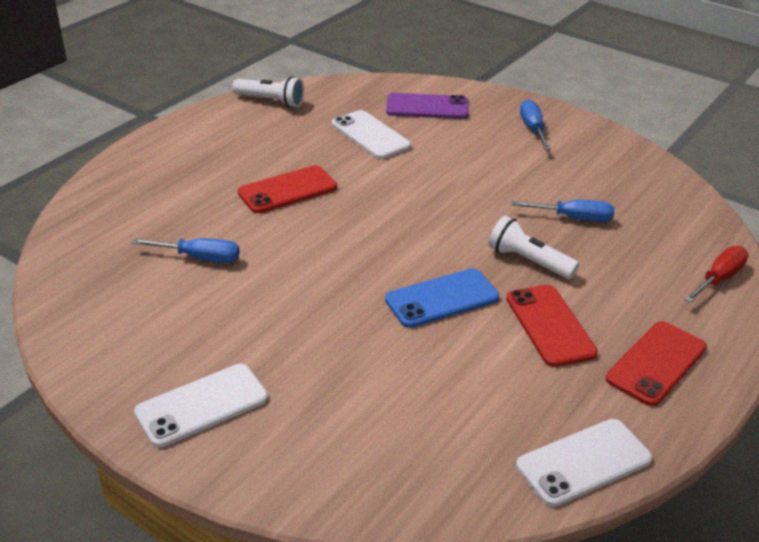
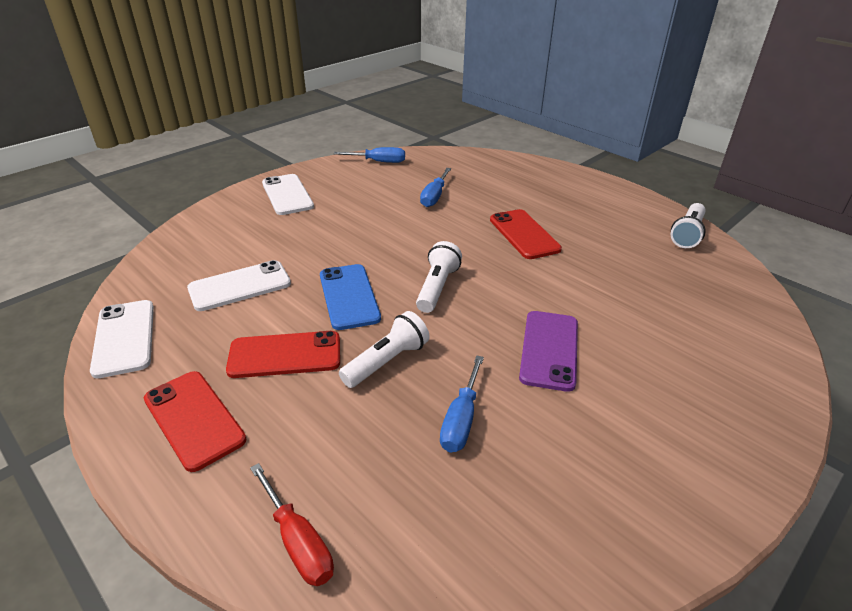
camera: 100 degrees right, 0 degrees up
white phone [332,110,411,159] -> white phone moved to [187,260,291,311]
purple phone [386,93,469,119] -> purple phone moved to [519,311,578,392]
blue screwdriver [520,99,551,150] -> blue screwdriver moved to [334,147,405,163]
none -> white flashlight [416,241,462,313]

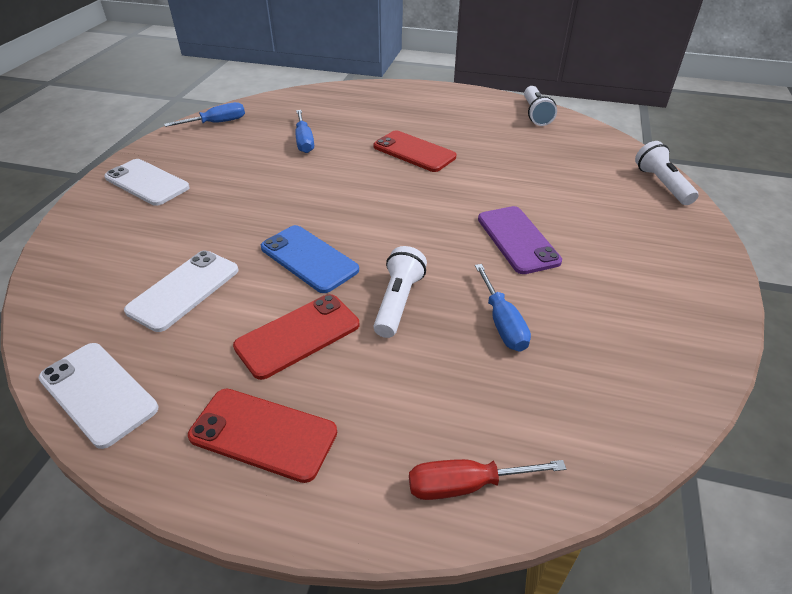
camera: 30 degrees left, 5 degrees up
red screwdriver [250,463,334,586] -> red screwdriver turned 150 degrees clockwise [409,459,566,500]
white flashlight [416,241,462,313] -> white flashlight moved to [635,141,699,205]

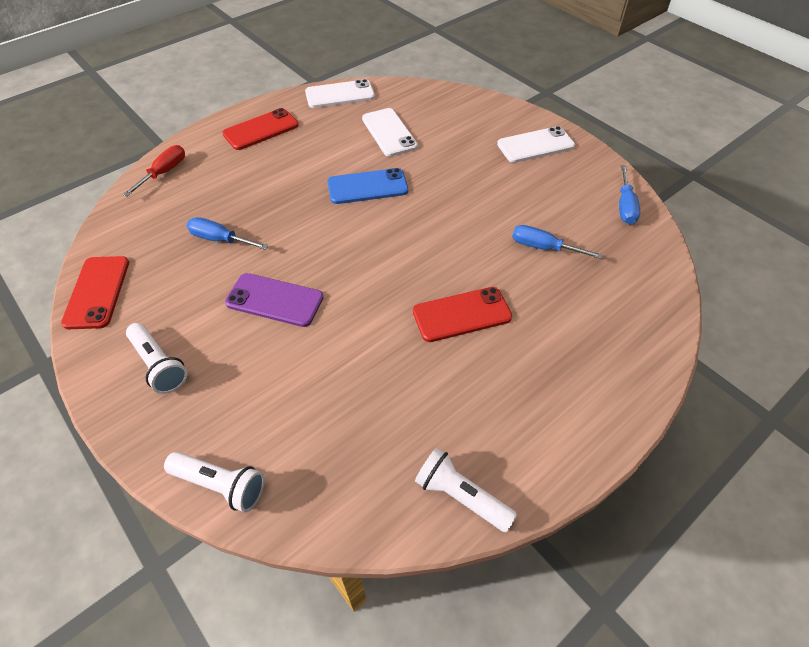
camera: 125 degrees right, 10 degrees up
red phone [233,294,359,380] -> red phone moved to [61,256,129,329]
white flashlight [374,246,427,338] -> white flashlight moved to [126,323,187,394]

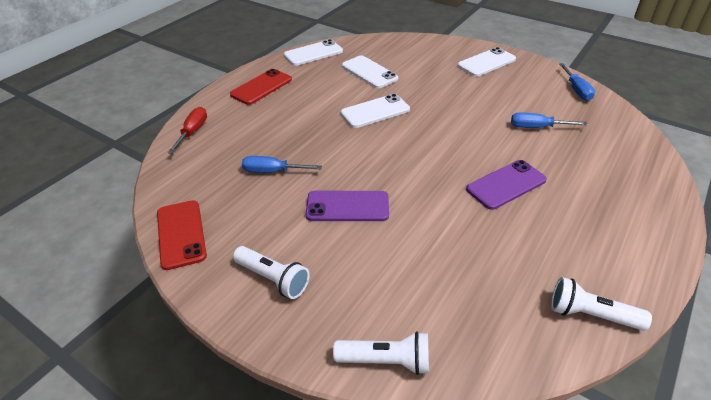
camera: 15 degrees left, 10 degrees down
blue phone [327,168,408,204] -> white phone [341,94,410,128]
red phone [413,287,512,342] -> purple phone [466,160,547,210]

